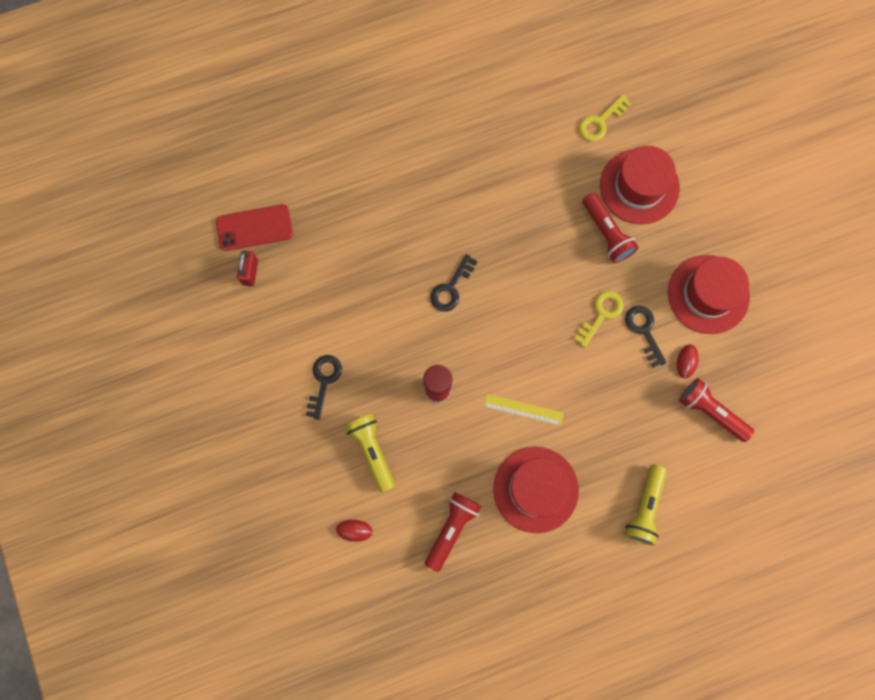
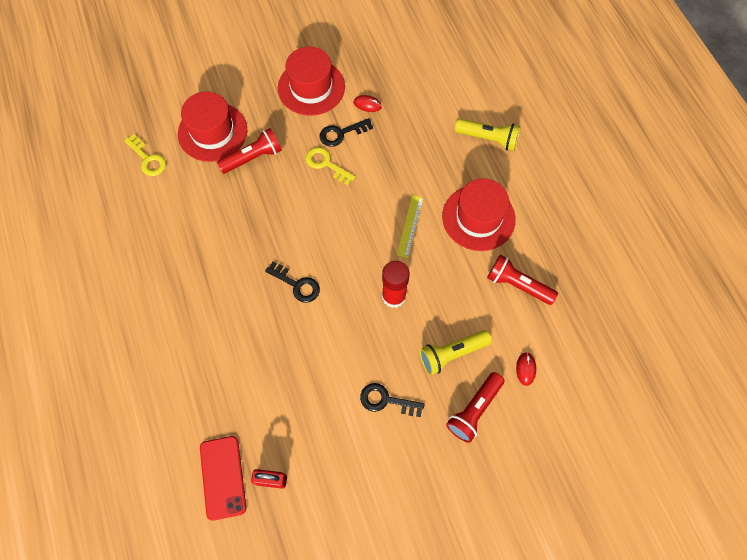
camera: 90 degrees left, 10 degrees down
red flashlight [679,378,754,442] -> red flashlight moved to [446,372,505,443]

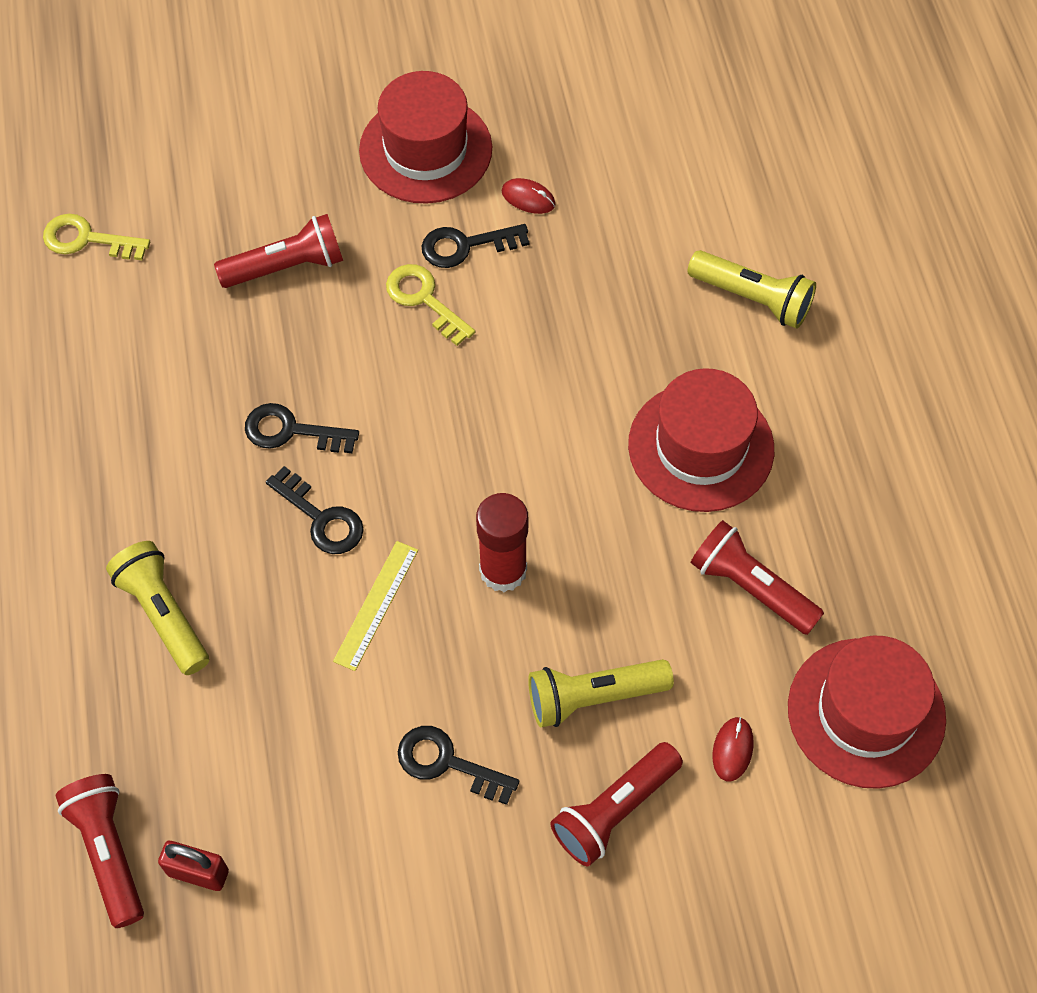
camera: 10 degrees right, 5 degrees down
yellow key [124,134,166,176] -> yellow key turned 135 degrees clockwise [43,214,150,260]
red hat [178,91,247,162] -> red hat moved to [788,636,946,789]
red phone [200,436,246,521] -> red flashlight [55,774,144,928]
yellow ruler [396,195,423,258] -> yellow ruler moved to [333,541,418,671]
none -> yellow flashlight [106,541,209,675]
none -> black key [245,403,359,453]

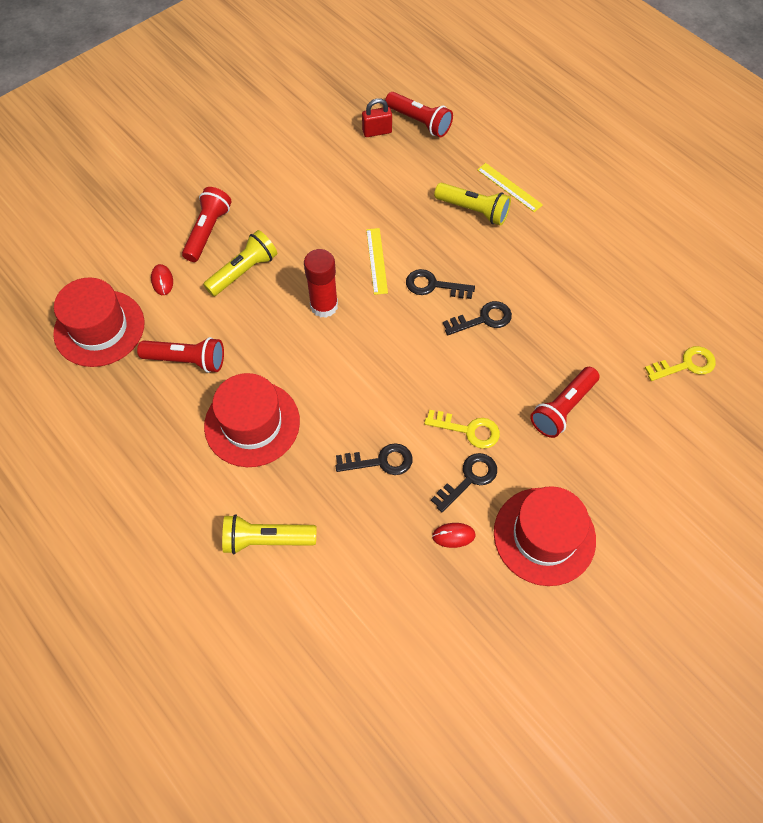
camera: 150 degrees right, 0 degrees up
black key [398,726,519,805] -> black key moved to [335,443,412,475]
none -> yellow ruler [477,163,543,212]

